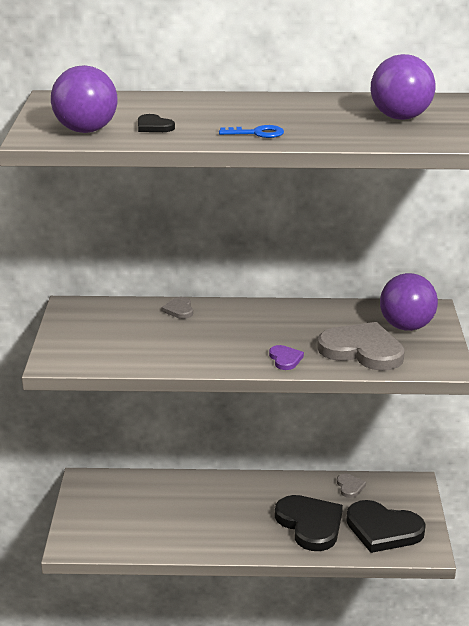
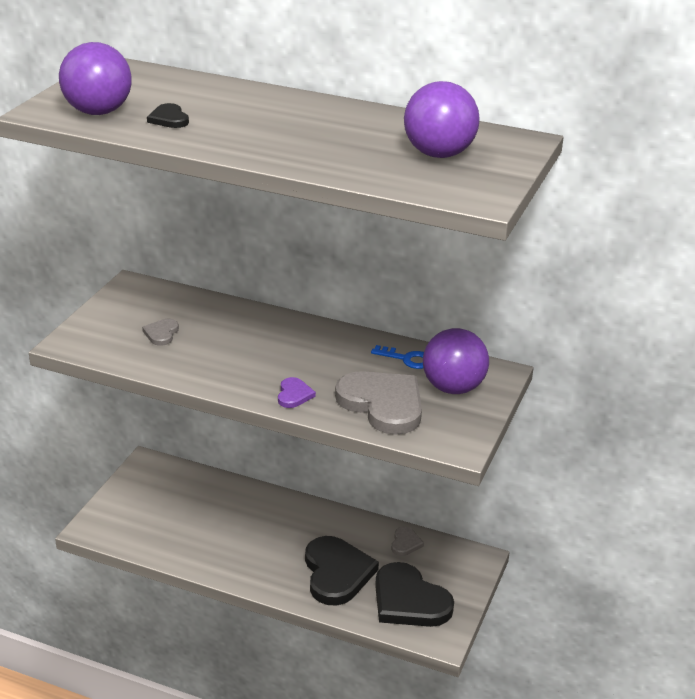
camera: 20 degrees right, 5 degrees up
grey heart [161,297,193,319] -> grey heart moved to [142,319,179,346]
blue key [219,125,284,138] -> blue key moved to [371,345,424,369]

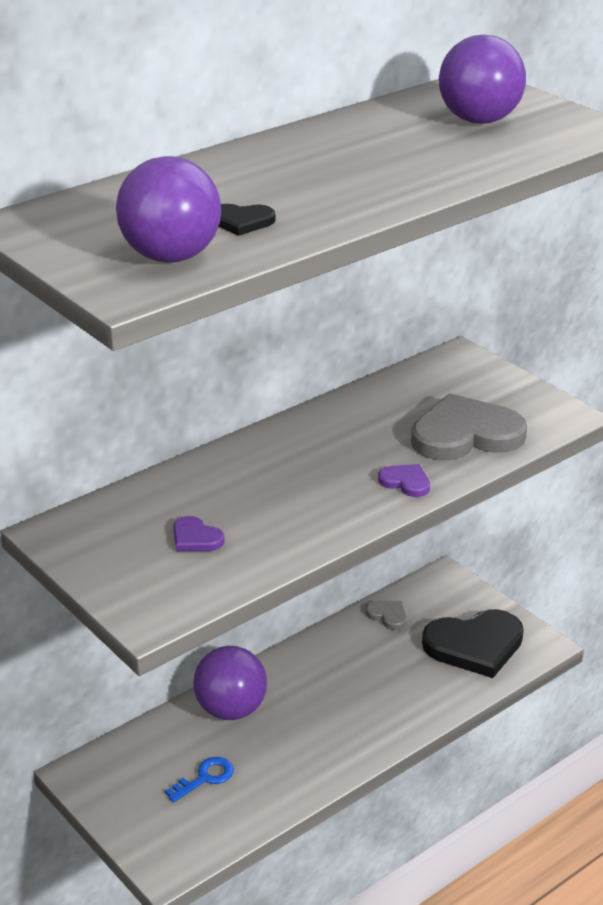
camera: 60 degrees left, 0 degrees up
grey heart [142,319,179,346] -> purple heart [173,516,225,551]
black heart [305,536,379,606] -> none
blue key [371,345,424,369] -> blue key moved to [165,757,234,802]
purple ball [423,328,489,394] -> purple ball moved to [193,646,267,720]

